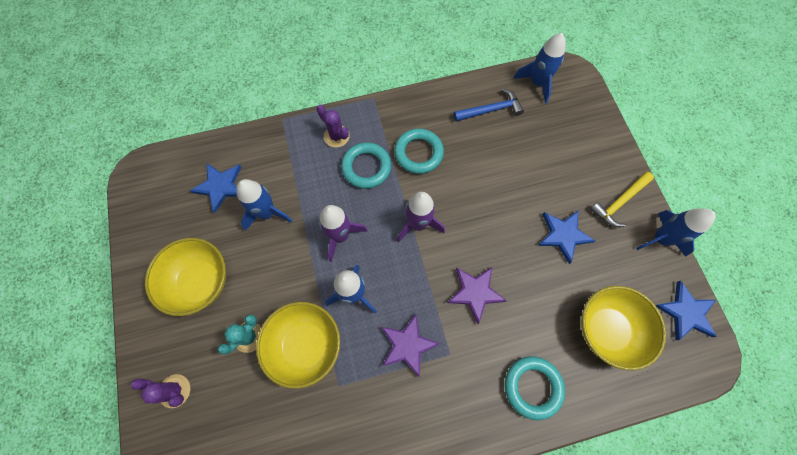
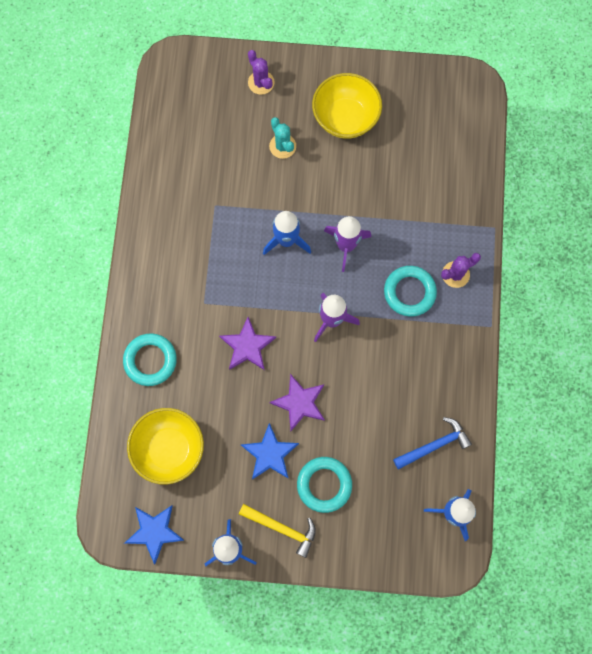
camera: 110 degrees right, 5 degrees up
purple cactus [131,374,190,408] -> purple cactus turned 75 degrees counterclockwise [248,50,275,95]
blue star [190,163,241,213] -> none
blue rocket [237,179,293,231] -> none
yellow bowl [256,302,340,389] -> none
purple star [381,314,440,378] -> purple star moved to [269,374,325,431]
turquoise ring [394,129,444,174] -> turquoise ring moved to [297,457,352,513]
blue hammer [454,88,524,122] -> blue hammer turned 120 degrees counterclockwise [393,417,472,470]
yellow hammer [590,172,654,227] -> yellow hammer turned 135 degrees clockwise [239,504,316,558]

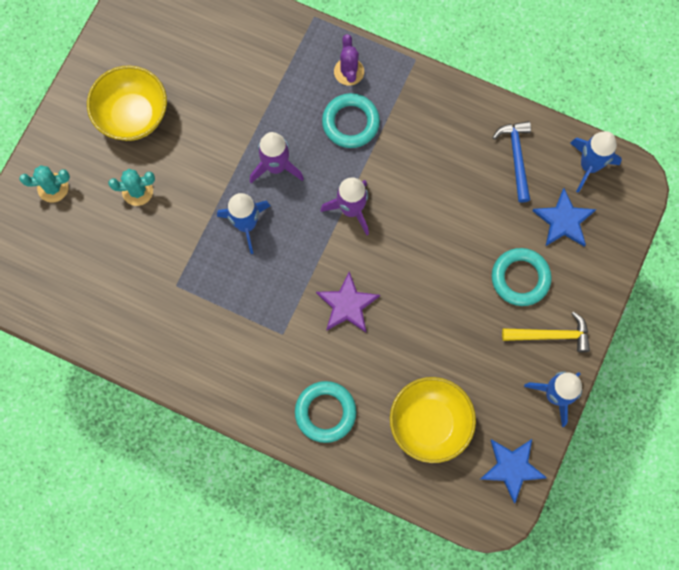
camera: 70 degrees left, 0 degrees up
yellow hammer [239,504,316,558] -> yellow hammer turned 45 degrees clockwise [502,312,590,352]
blue star [241,423,299,480] -> blue star moved to [532,188,596,247]
purple cactus [248,50,275,95] -> turquoise cactus [19,165,70,203]
purple star [269,374,325,431] -> none

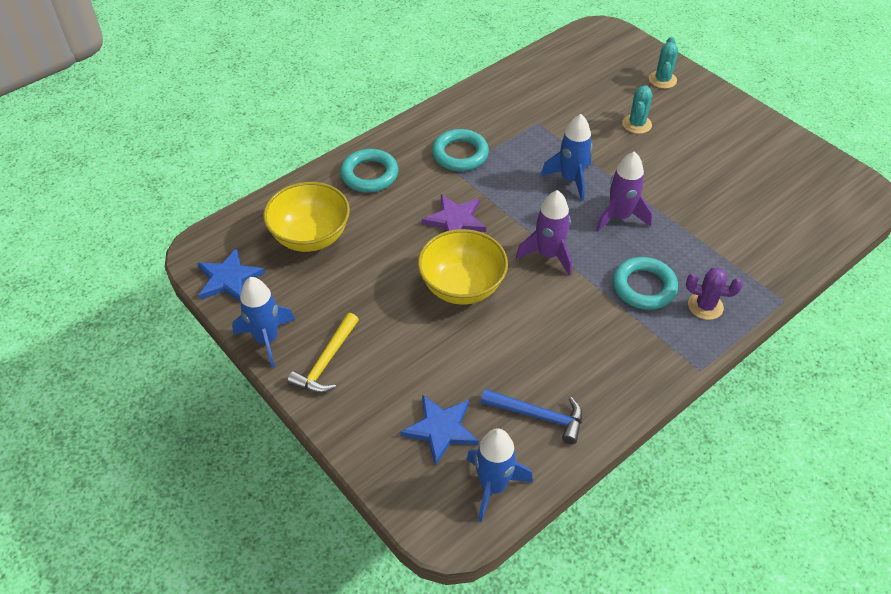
camera: 115 degrees right, 25 degrees down
yellow bowl [87,65,167,141] -> yellow bowl moved to [418,229,508,305]
turquoise ring [492,248,552,306] -> turquoise ring moved to [432,129,489,171]

